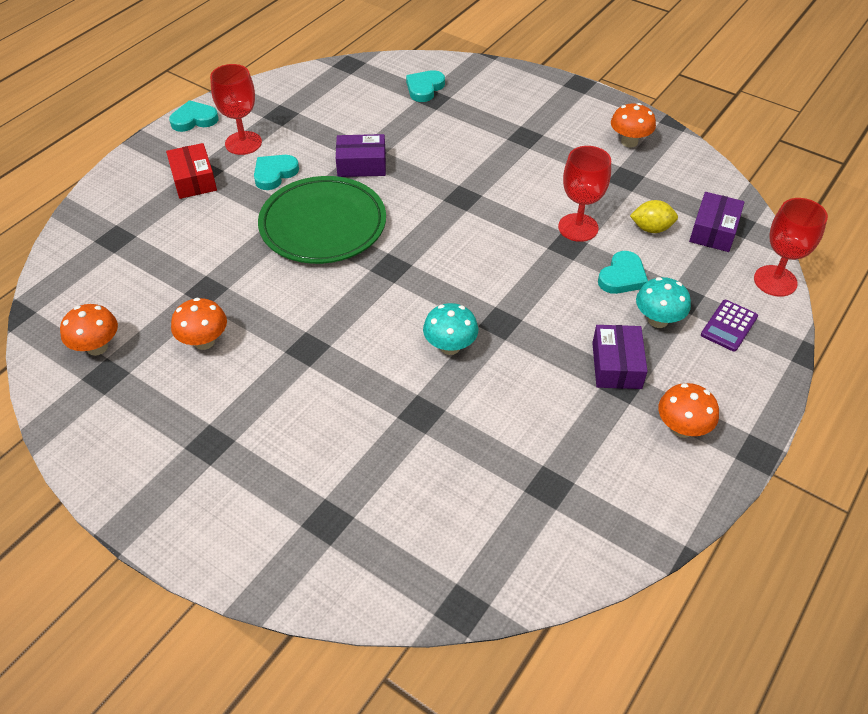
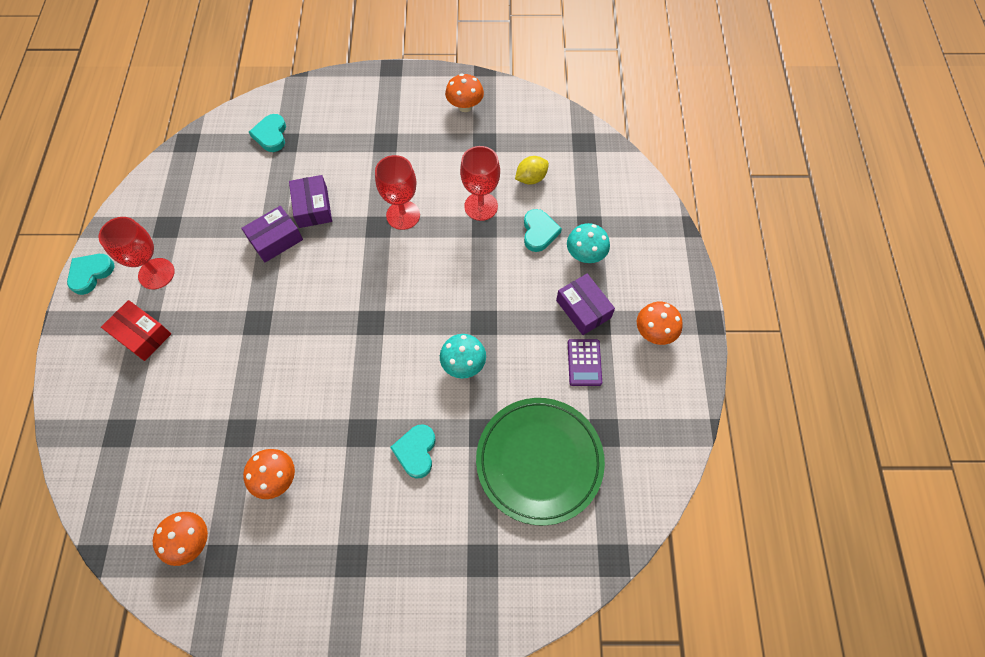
camera: 35 degrees left, 15 degrees up
turquoise heart [254,155,299,190] -> turquoise heart moved to [390,424,436,479]
green plate [258,176,386,264] -> green plate moved to [476,398,605,526]
purple box [689,192,744,252] -> purple box moved to [289,175,332,228]
purple calculator [701,300,758,352] -> purple calculator moved to [568,339,602,386]
red goblet [754,198,828,297] -> red goblet moved to [375,155,420,230]

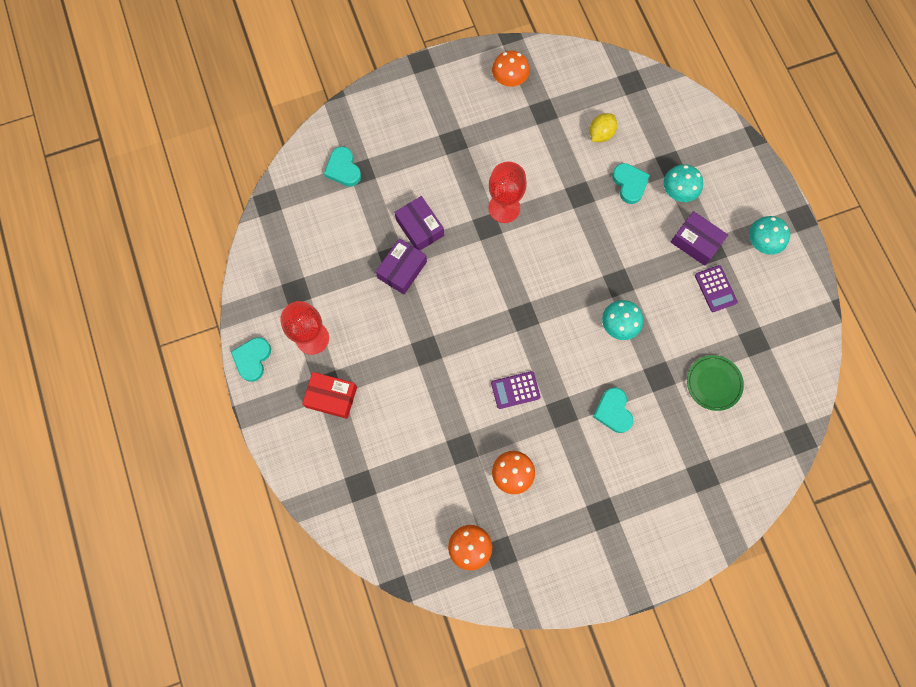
camera: 20 degrees left, 10 degrees up
red goblet [460,146,500,221] -> none
green plate [476,398,605,526] -> green plate [687,355,744,411], size x0.52
orange mushroom [637,302,683,345] -> turquoise mushroom [749,216,790,255]
none -> purple calculator [491,371,541,409]

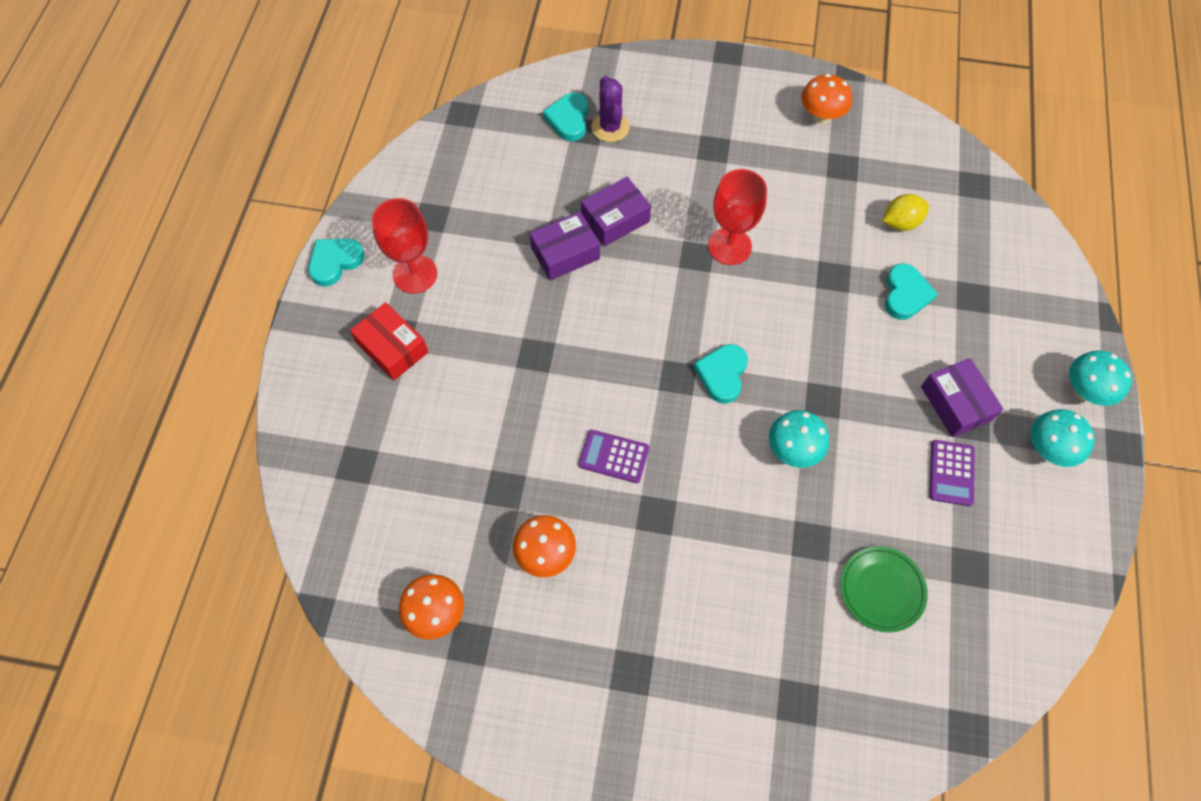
camera: 30 degrees right, 10 degrees down
purple box [394,196,444,250] -> purple box turned 60 degrees clockwise [581,177,651,246]
turquoise heart [593,387,633,433] -> turquoise heart moved to [694,344,748,404]
turquoise mushroom [664,164,703,202] -> turquoise mushroom moved to [1069,350,1132,406]
none -> purple cactus [591,76,630,142]

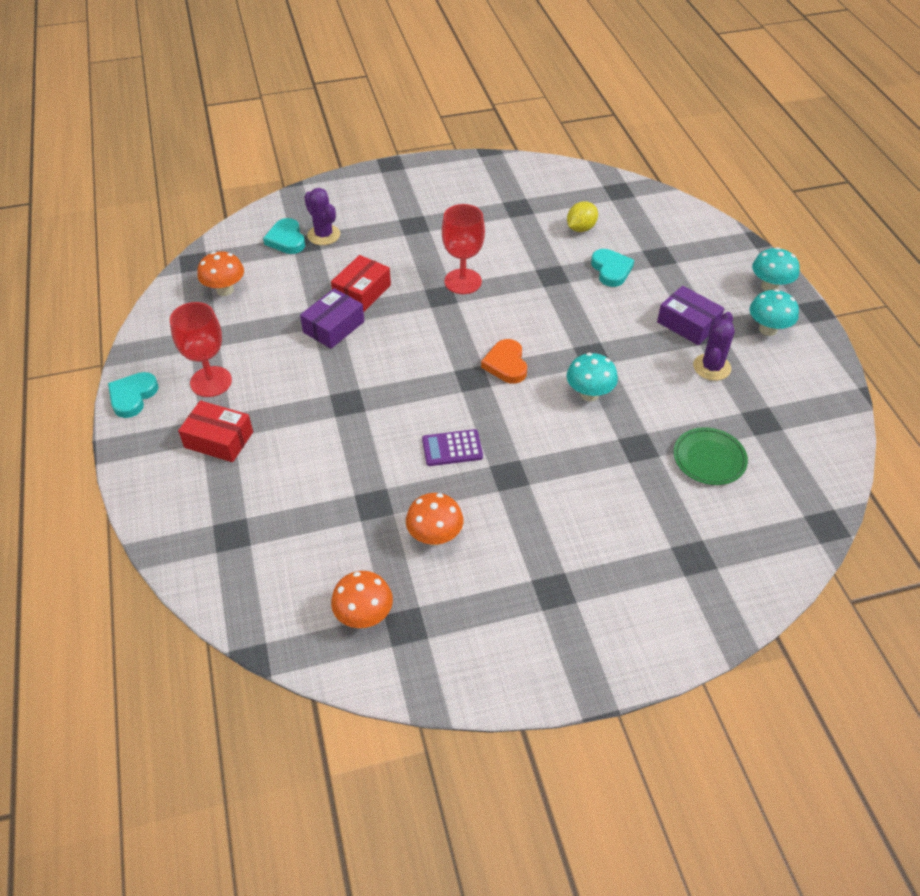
camera: 25 degrees left, 15 degrees down
purple box [581,177,651,246] -> red box [331,255,391,312]
turquoise heart [694,344,748,404] -> orange heart [481,339,527,384]
orange mushroom [801,74,852,124] -> orange mushroom moved to [197,251,244,296]
purple calculator [929,440,975,506] -> purple cactus [693,312,735,381]

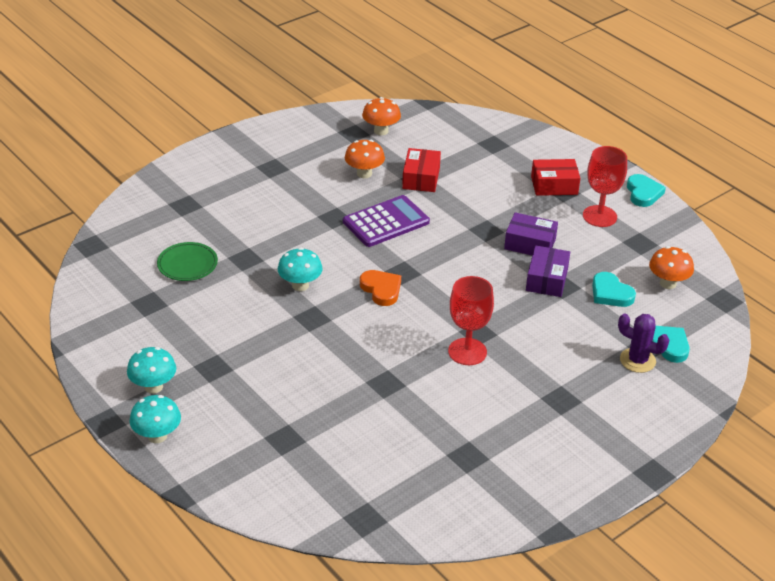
camera: 155 degrees right, 10 degrees down
red box [331,255,391,312] -> red box moved to [402,148,441,192]
purple calculator [422,429,483,466] -> purple calculator [343,195,430,247], size x1.66
yellow lemon [567,201,598,232] -> none
turquoise heart [591,249,634,287] -> turquoise heart moved to [592,272,636,307]
purple box [657,286,725,345] -> purple box moved to [504,212,558,255]
purple cactus [693,312,735,381] -> none

